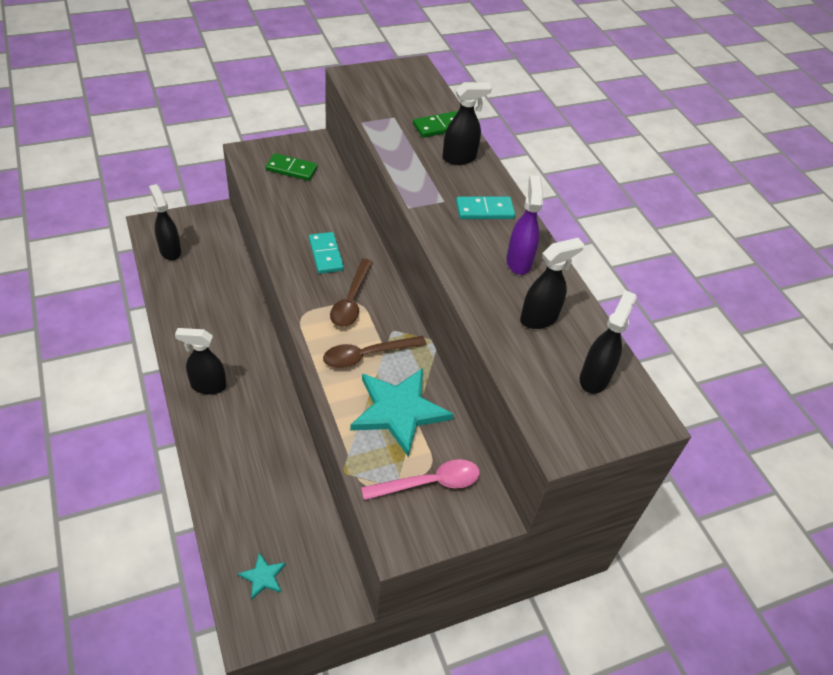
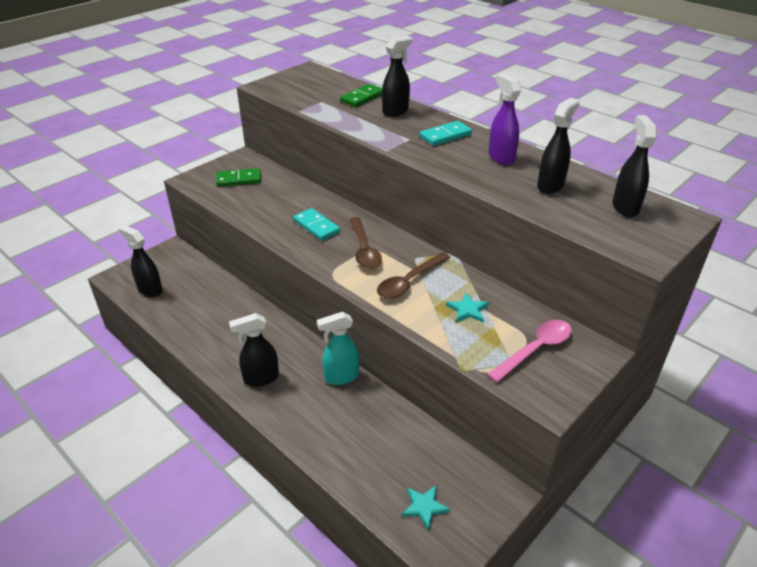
camera: 20 degrees left, 10 degrees down
turquoise star [350,368,454,457] -> turquoise star [446,293,489,323], size x0.45
none -> turquoise spray bottle [317,312,360,385]

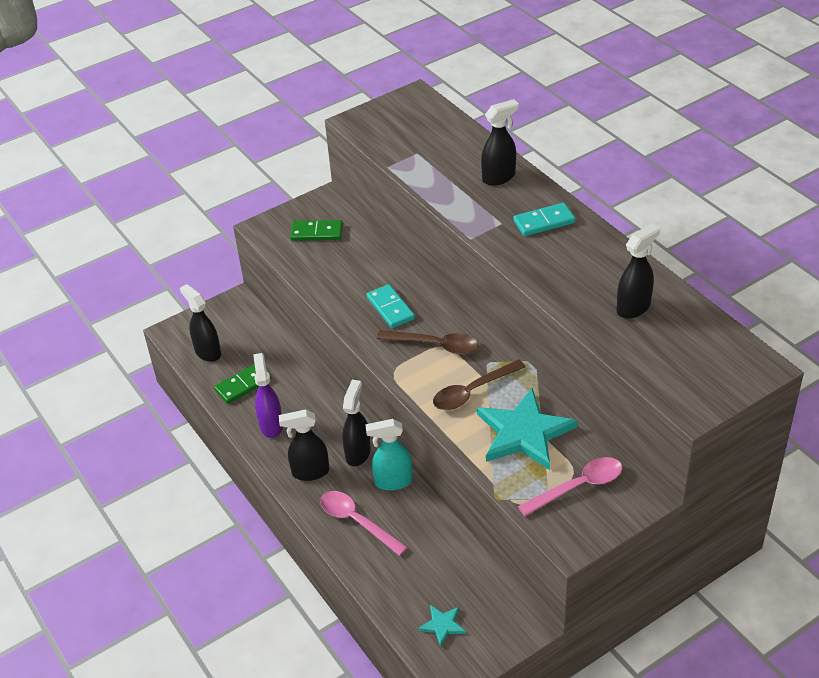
camera: 15 degrees right, 5 degrees up
green domino [340,84,382,107] -> green domino moved to [214,364,271,404]
brown spoon [349,217,382,269] -> brown spoon turned 75 degrees counterclockwise [377,330,479,354]
turquoise star [446,293,489,323] -> turquoise star [477,388,578,470], size x2.21
purple spray bottle [489,73,521,165] -> purple spray bottle moved to [253,353,283,438]
black spray bottle [612,115,657,217] -> black spray bottle moved to [342,380,371,466]
none -> pink spoon [320,491,408,556]

